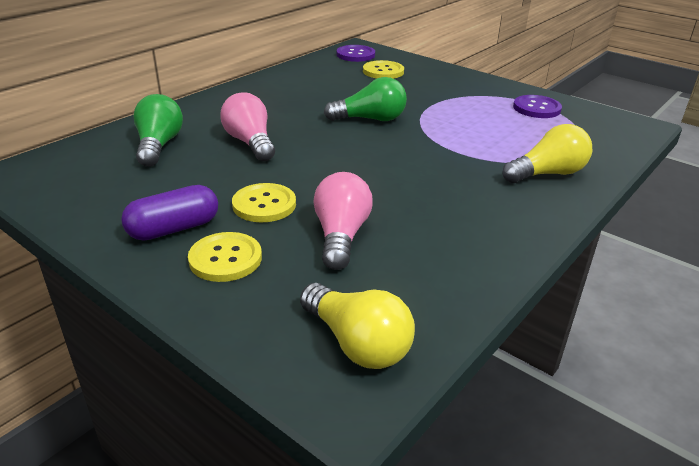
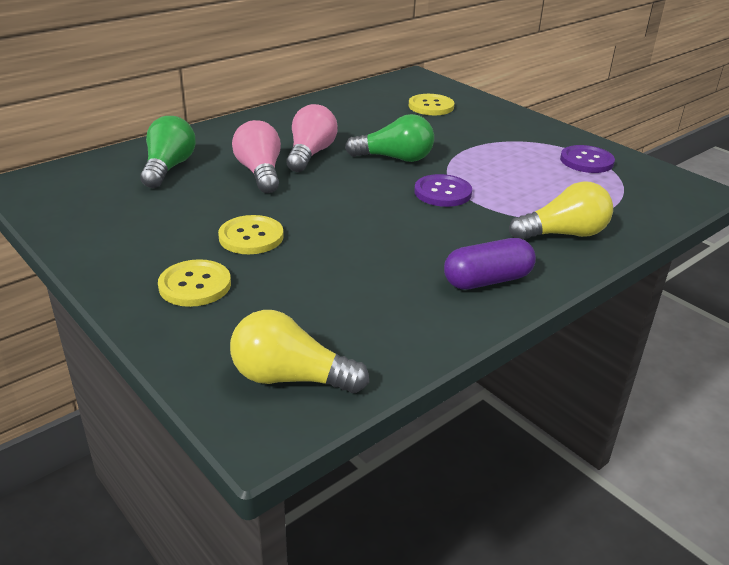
camera: 10 degrees right, 0 degrees up
purple capsule [121,185,218,241] -> purple capsule moved to [444,238,536,290]
yellow light bulb [300,283,415,369] -> yellow light bulb turned 135 degrees clockwise [230,310,369,393]
pink light bulb [313,172,373,270] -> pink light bulb moved to [286,104,338,172]
purple button [337,45,375,62] -> purple button moved to [414,174,472,207]

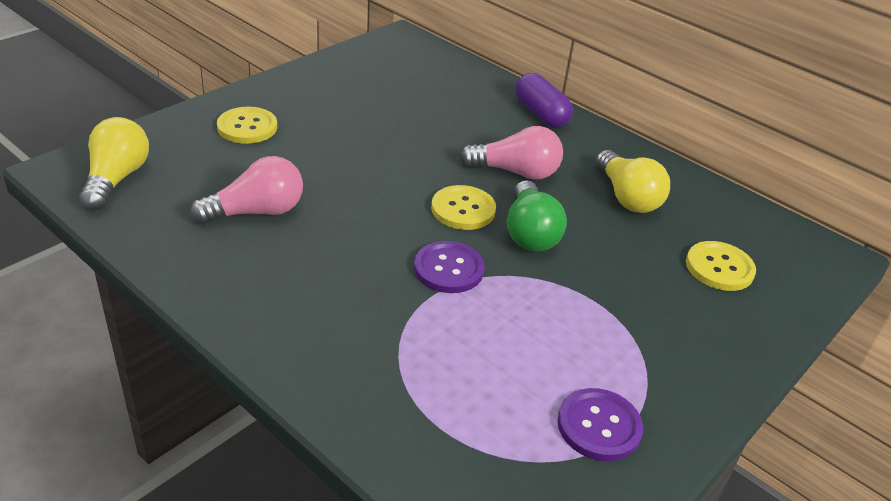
camera: 80 degrees right, 5 degrees up
green light bulb [140,116,196,188] -> none
yellow button [218,215,284,254] -> yellow button moved to [431,185,496,230]
pink light bulb [232,120,281,193] -> pink light bulb moved to [190,156,303,224]
purple capsule [444,238,536,290] -> purple capsule moved to [516,73,573,127]
yellow light bulb [509,181,613,240] -> yellow light bulb moved to [595,150,670,213]

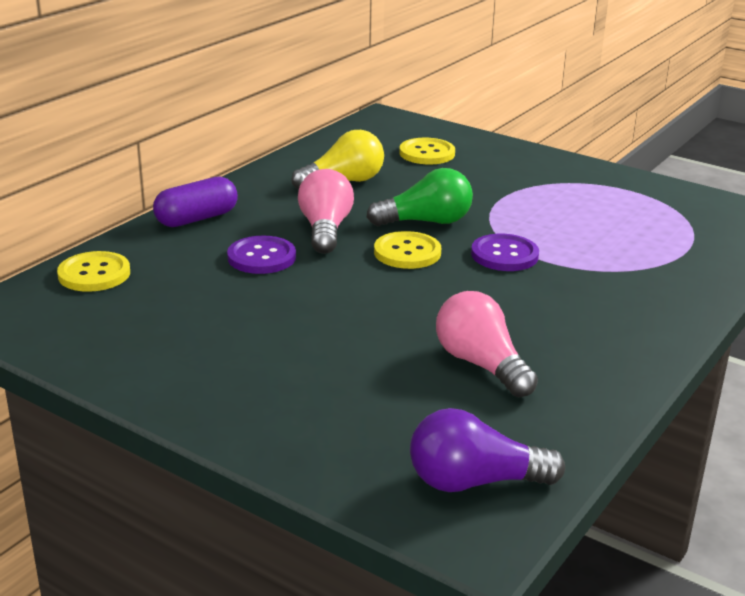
camera: 95 degrees left, 10 degrees down
yellow light bulb [79,117,149,210] -> purple light bulb [410,408,565,492]
yellow button [217,107,277,144] -> yellow button moved to [57,251,130,292]
purple button [557,388,643,461] -> purple button moved to [227,236,296,274]

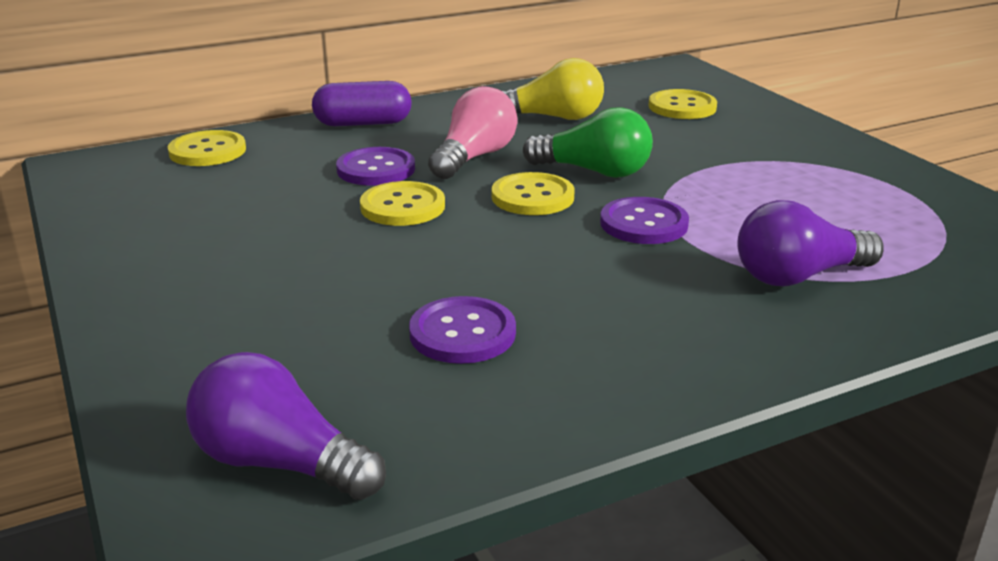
camera: 30 degrees right, 0 degrees up
pink light bulb [436,291,538,397] -> purple button [409,296,516,364]
none -> yellow button [360,181,445,226]
none -> purple light bulb [737,200,884,287]

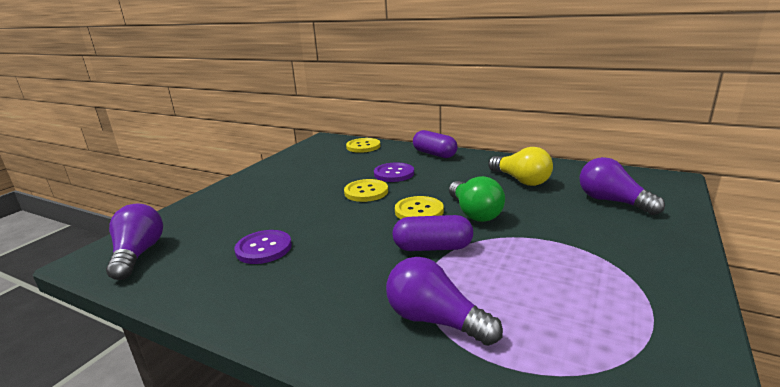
camera: 55 degrees right, 5 degrees down
pink light bulb [428,86,517,179] -> none
purple button [600,197,689,244] -> purple capsule [392,215,473,251]
yellow button [648,89,717,119] -> purple light bulb [580,157,665,215]

